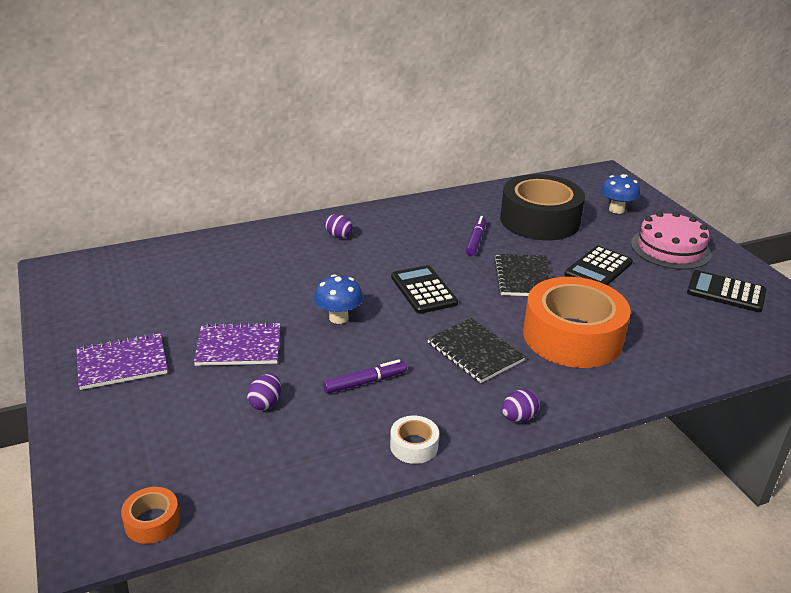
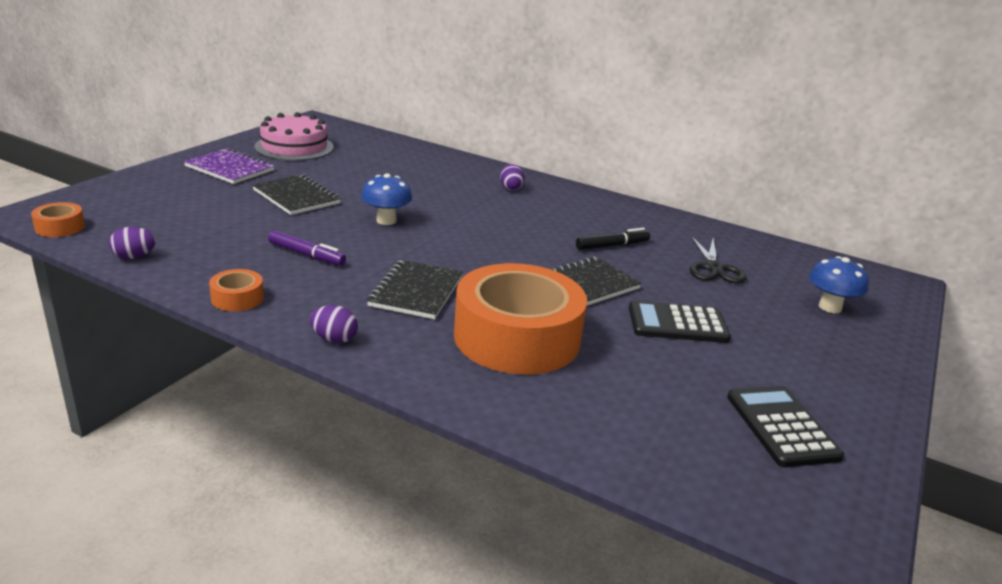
camera: 50 degrees right, 5 degrees down
purple notebook [194,322,280,366] -> black notebook [252,174,341,215]
purple egg [247,374,281,410] -> purple egg moved to [109,227,156,259]
white tape [390,416,439,464] -> orange tape [209,269,264,311]
black calculator [391,265,458,314] -> none
purple marker [466,216,486,256] -> black marker [576,228,650,250]
black tape [500,174,585,240] -> black scissors [690,236,747,283]
pink cake [631,212,711,270] -> pink cake moved to [254,112,334,161]

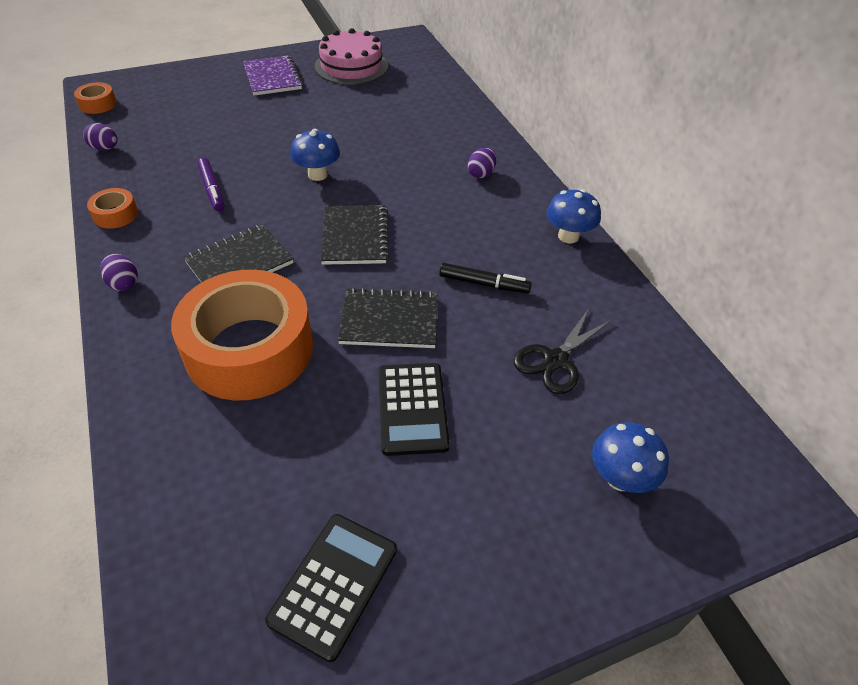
camera: 40 degrees right, 20 degrees up
black notebook [252,174,341,215] -> black notebook moved to [321,205,389,265]
black calculator [629,301,731,343] -> black calculator turned 135 degrees counterclockwise [379,363,450,456]
none -> blue mushroom [547,189,601,243]

